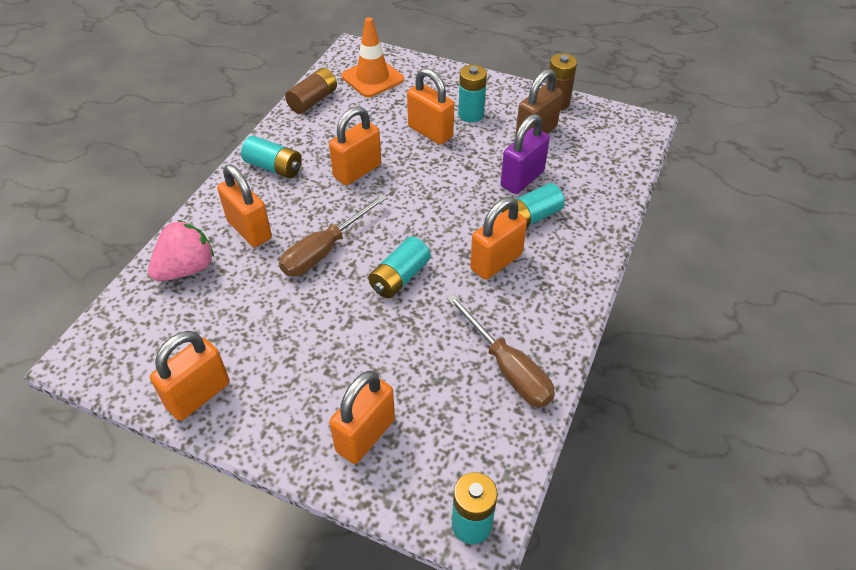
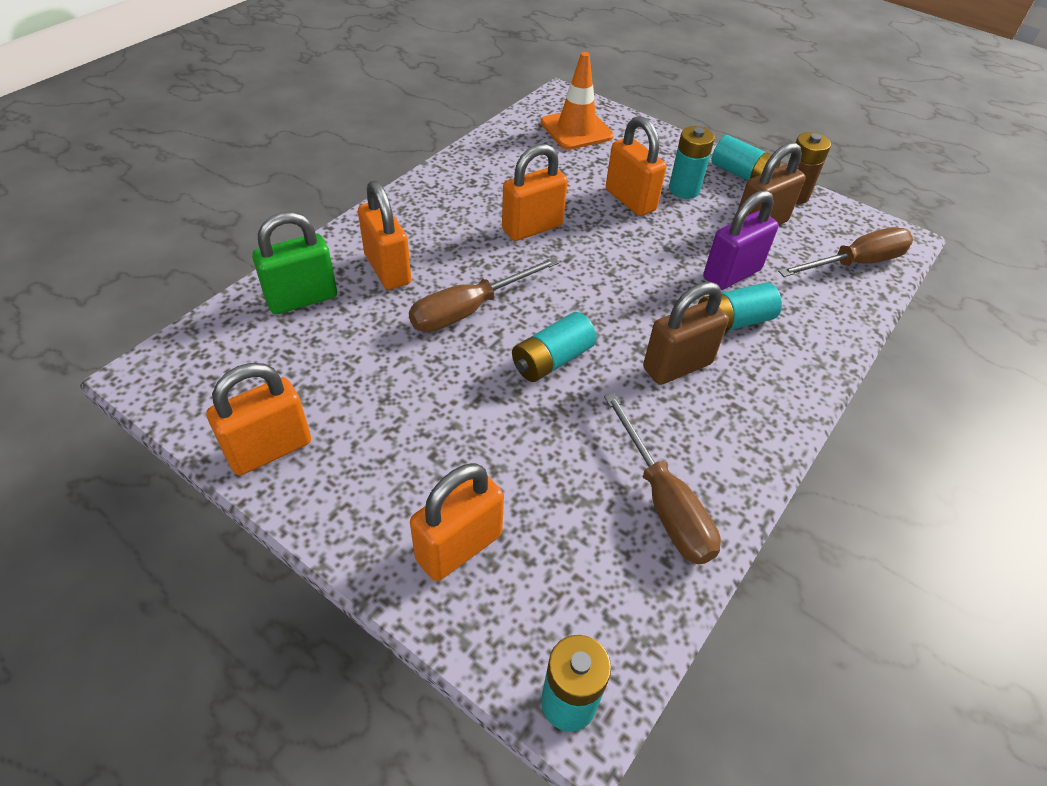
camera: 10 degrees right, 0 degrees up
pink strawberry [148,220,214,281] -> green padlock [252,211,337,314]
turquoise battery [241,136,302,178] -> turquoise battery moved to [711,135,781,181]
brown battery [285,68,337,114] -> none
orange padlock [470,197,527,280] -> brown padlock [643,282,729,385]
none -> brown screwdriver [778,227,913,277]

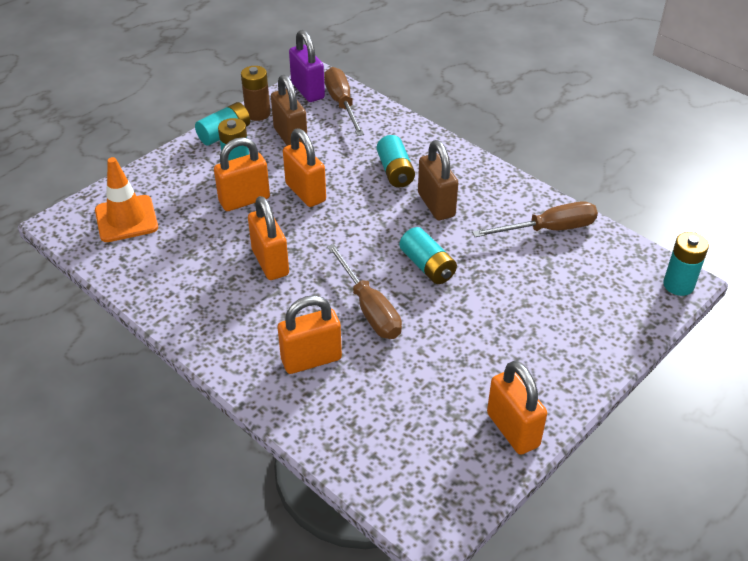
camera: 80 degrees left, 5 degrees down
green padlock [252,211,337,314] -> none
orange padlock [410,463,504,581] -> orange padlock moved to [283,128,326,207]
purple padlock [703,190,779,290] -> purple padlock moved to [289,30,325,102]

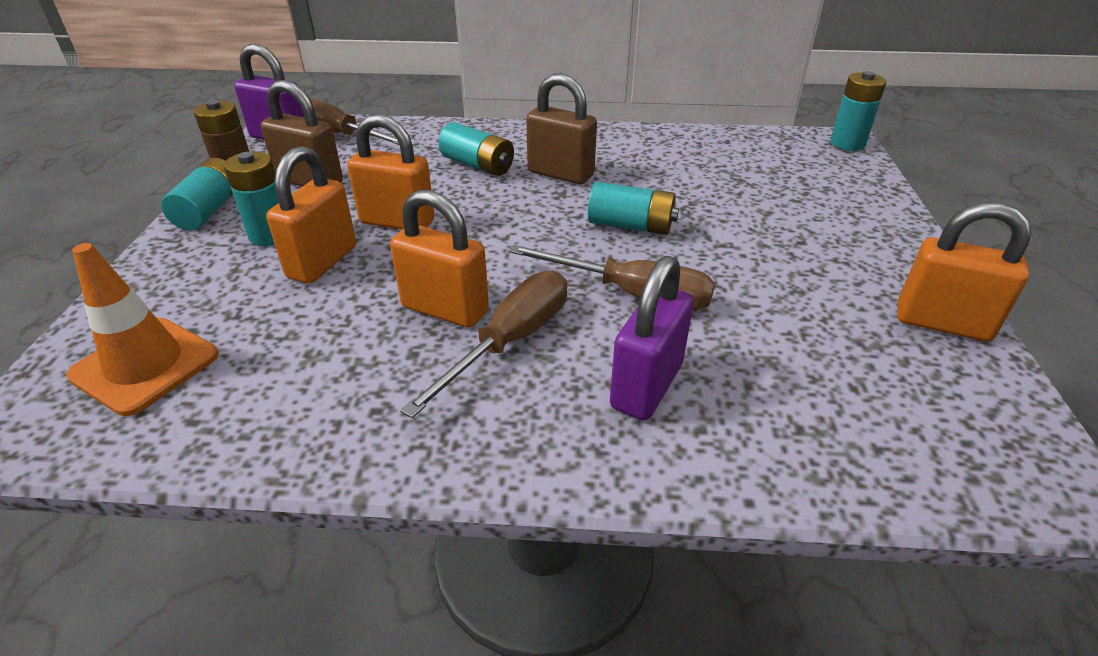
camera: 40 degrees left, 5 degrees down
orange padlock [278,295,342,374] -> purple padlock [610,256,694,420]
brown screwdriver [472,202,598,237] -> brown screwdriver moved to [400,271,567,418]

